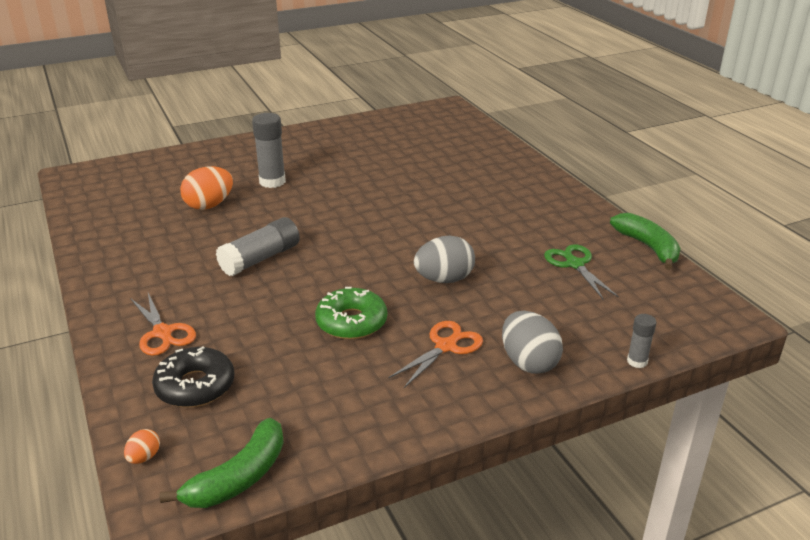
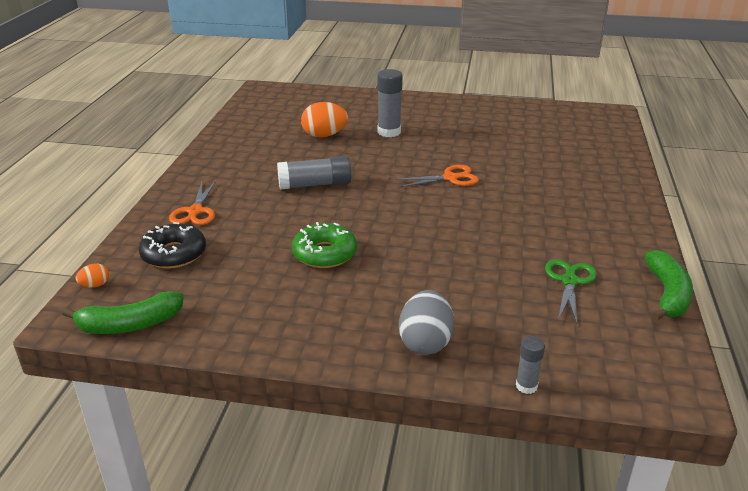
camera: 35 degrees right, 0 degrees up
orange scissors [388,321,483,388] -> orange scissors moved to [395,165,479,187]
grey egg [414,236,475,283] -> none

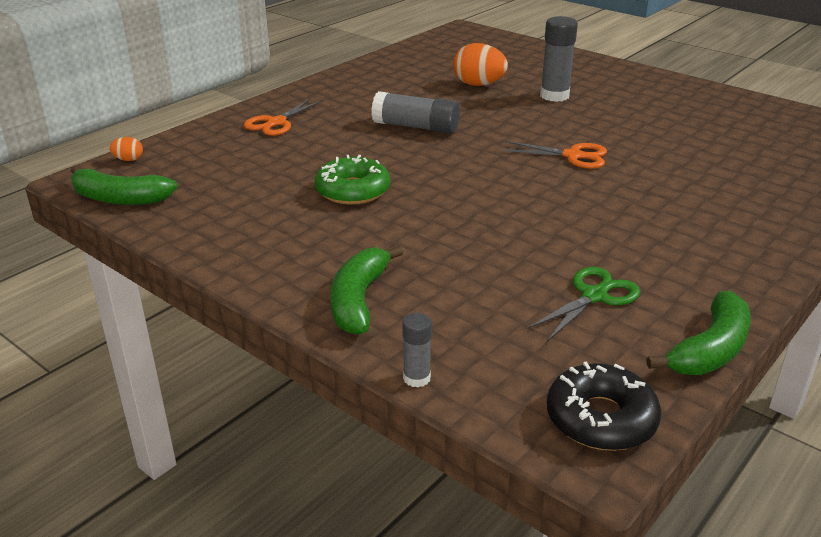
camera: 30 degrees right, 0 degrees up
black donut [139,222,206,268] -> black donut moved to [547,362,661,451]
grey egg [399,290,454,355] -> green banana [330,246,403,335]

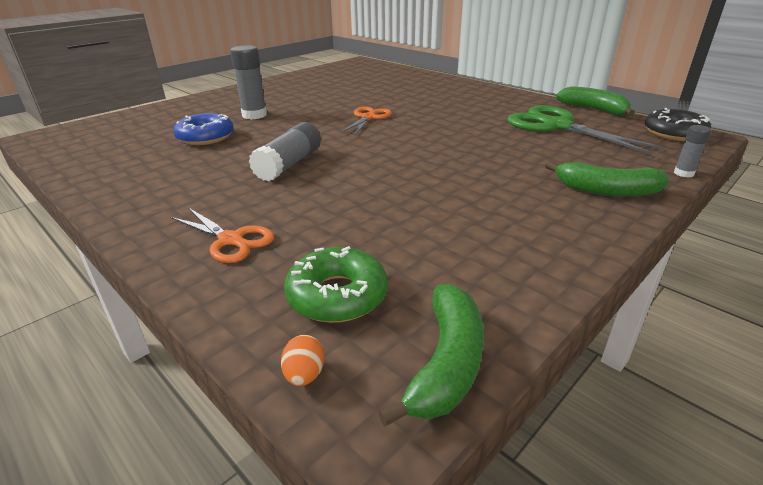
camera: 85 degrees left, 0 degrees up
green donut [315,155,390,205] -> green donut moved to [284,246,388,323]
orange egg [453,43,508,86] -> blue donut [173,113,234,145]
green scissors [527,267,640,341] -> green scissors [507,105,665,154], size x1.74

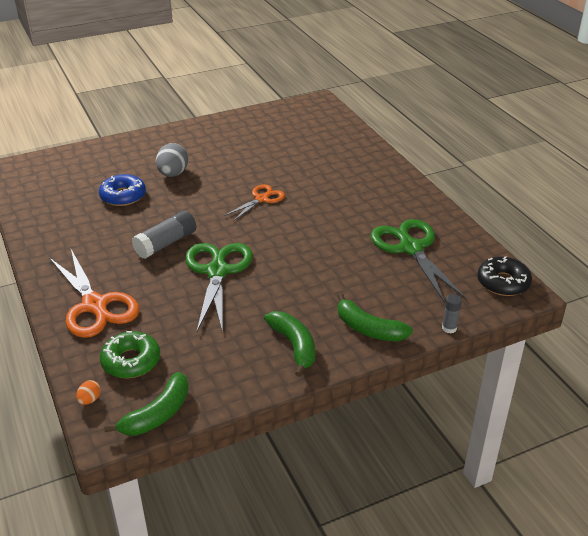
camera: 20 degrees right, 5 degrees up
orange scissors [171,208,274,263] -> orange scissors [49,249,139,338], size x1.74
grey glue stick [230,45,267,119] -> grey egg [156,143,188,177]
green banana [555,86,635,116] -> green banana moved to [264,311,315,377]
none -> green scissors [185,243,253,333]

